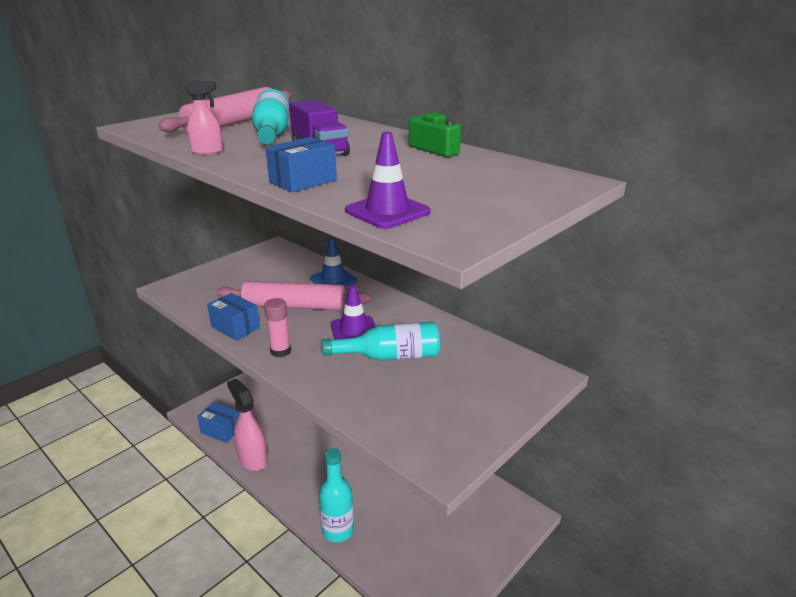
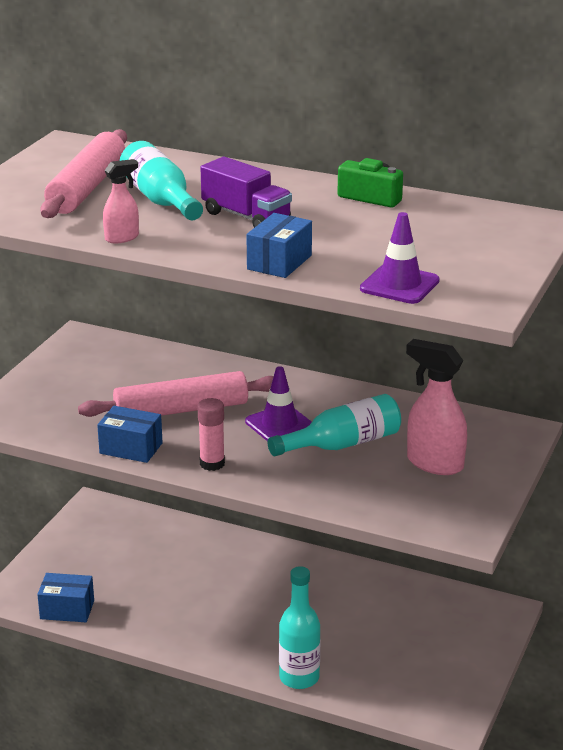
camera: 20 degrees left, 0 degrees up
pink spray bottle [227,379,268,471] -> pink spray bottle moved to [406,339,467,475]
blue traffic cone [310,238,358,287] -> none

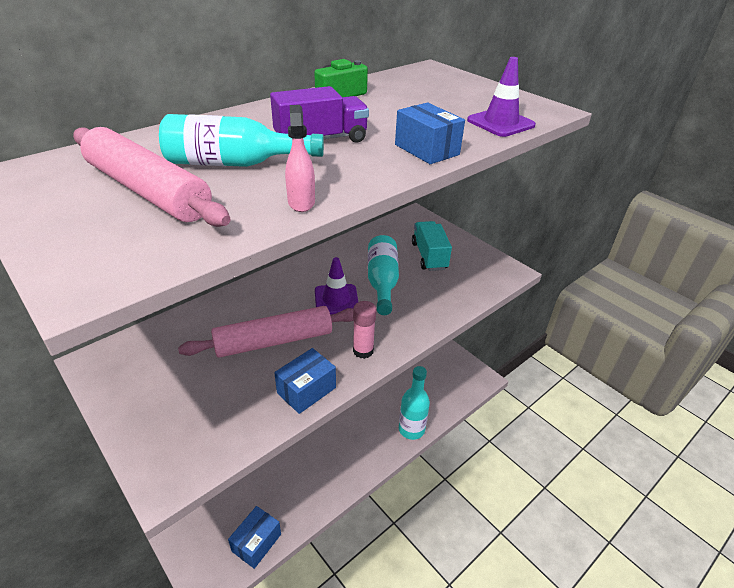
camera: 65 degrees left, 10 degrees up
pink rolling pin [78,371,274,417] -> pink rolling pin turned 60 degrees clockwise [178,306,354,358]
pink spray bottle [406,339,467,475] -> turquoise truck [412,221,452,271]

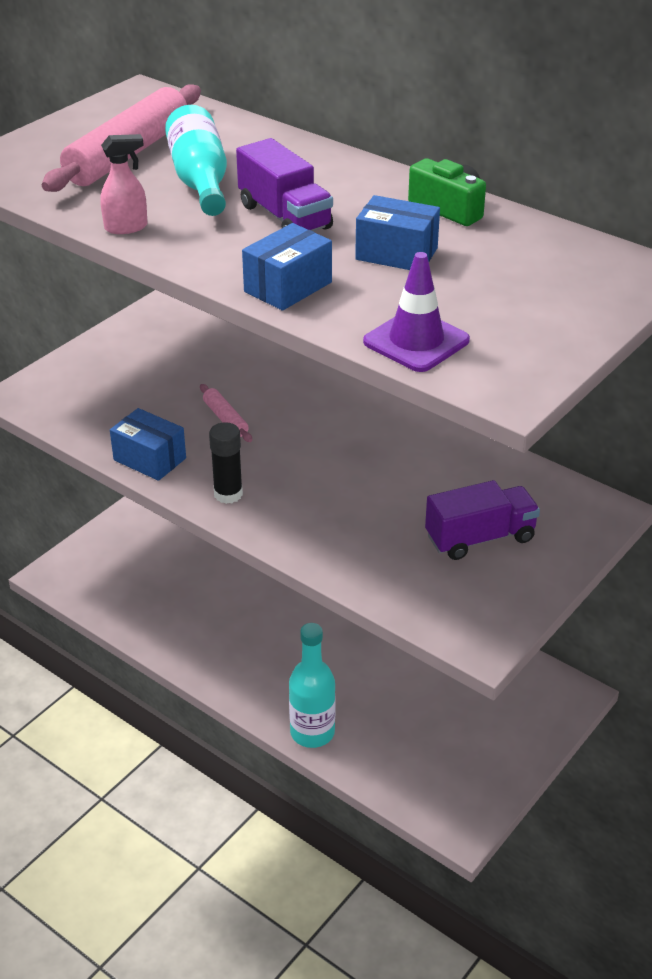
camera: 80 degrees right, 0 degrees up
pink rolling pin [178,306,354,358] -> pink rolling pin [200,384,252,442], size x0.46
blue box [228,506,281,569] -> blue box moved to [355,195,440,270]
purple traffic cone [315,257,358,315] -> none
pink glue stick [353,301,376,359] -> black glue stick [209,422,243,504]
turquoise bottle [368,235,399,315] -> none
turquoise truck [412,221,452,271] -> purple truck [425,480,540,560]

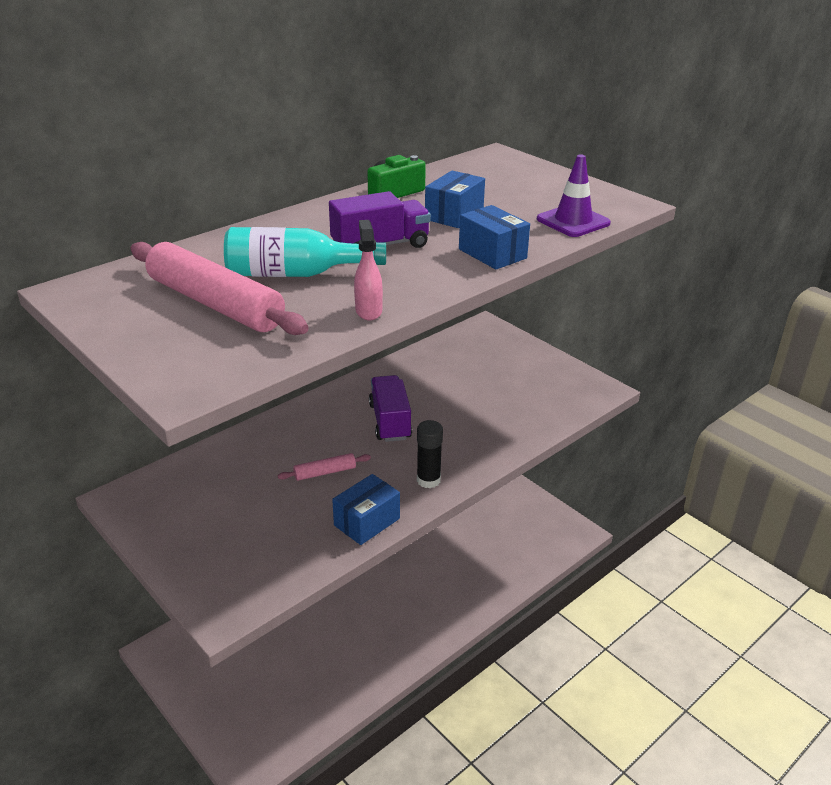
camera: 80 degrees left, 5 degrees down
turquoise bottle [289,623,336,748] -> none
purple truck [425,480,540,560] -> purple truck moved to [369,375,412,442]

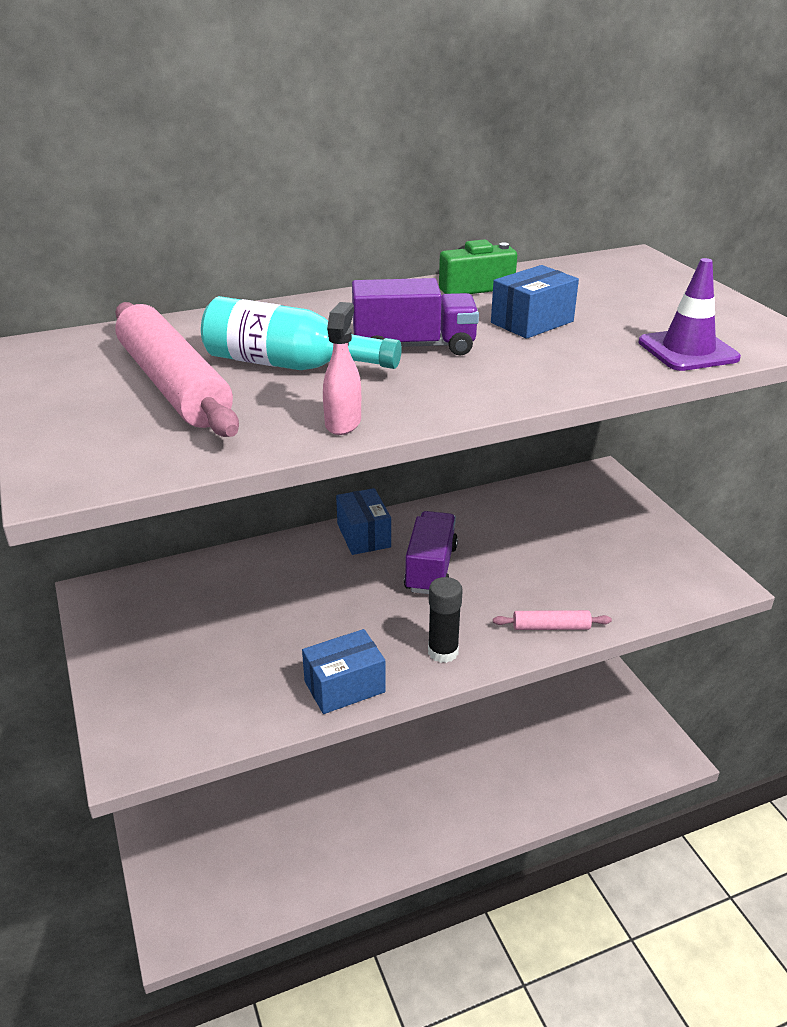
camera: 20 degrees right, 0 degrees up
pink rolling pin [278,453,371,481] -> pink rolling pin moved to [493,610,612,630]
blue box [459,205,530,269] -> blue box moved to [336,488,391,555]

